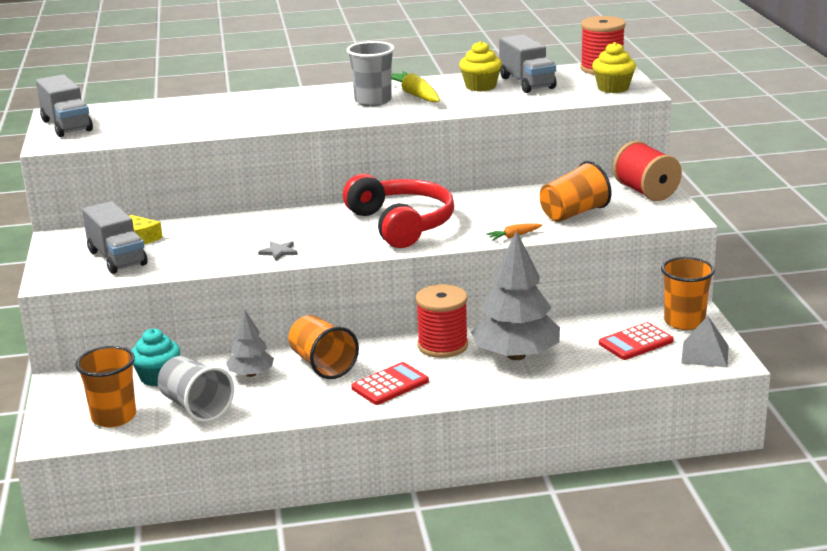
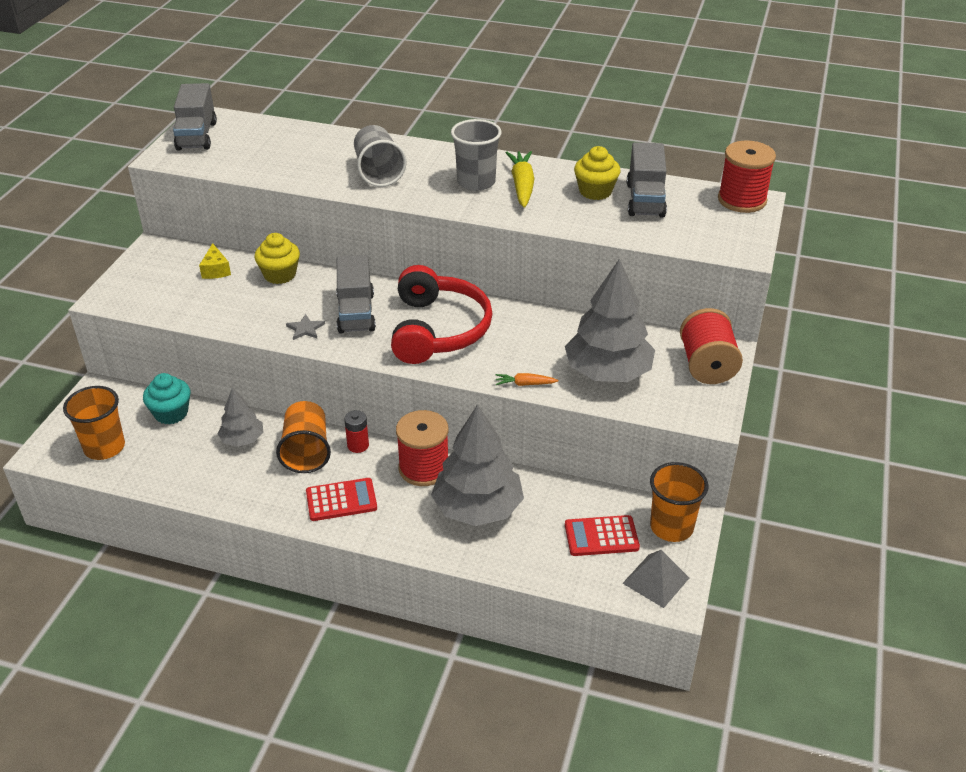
camera: 25 degrees right, 15 degrees up
grey truck [82,201,147,274] -> grey truck moved to [336,255,376,334]
grey cup [158,356,234,422] -> grey cup moved to [354,125,407,187]
orange cup [540,161,612,222] -> grey tree [565,259,655,382]
yellow cupcake [592,42,636,93] -> yellow cupcake moved to [254,233,300,284]
none -> red battery [344,410,369,453]

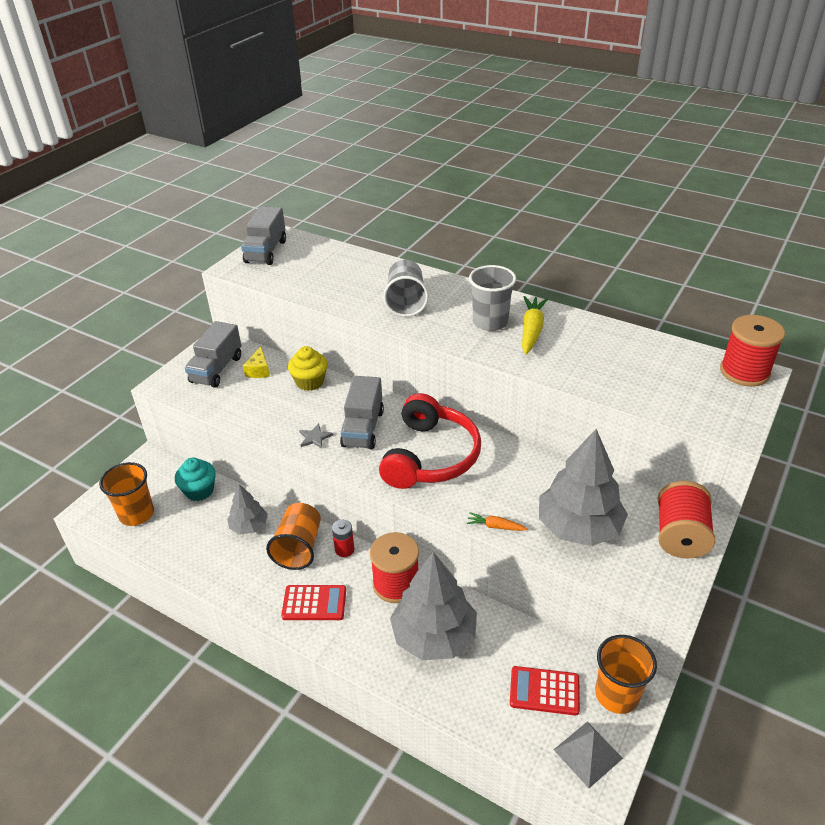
camera: 15 degrees right, 0 degrees up
yellow cupcake [574,146,621,200] -> none
grey truck [627,142,667,217] -> grey truck moved to [185,321,242,388]

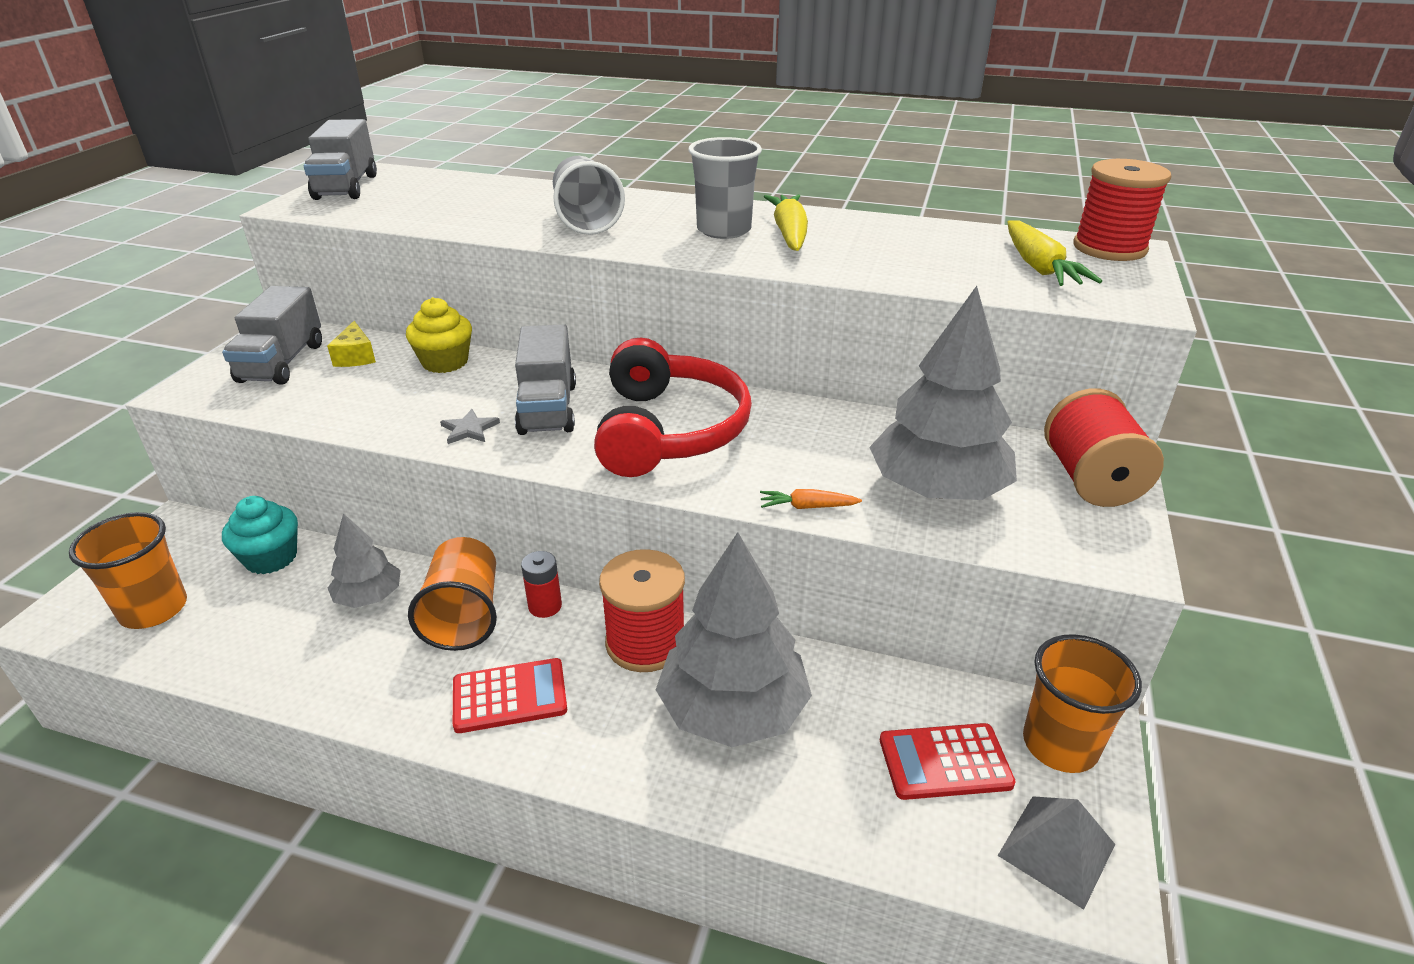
camera: 15 degrees left, 5 degrees down
none -> yellow carrot [1007,221,1102,286]

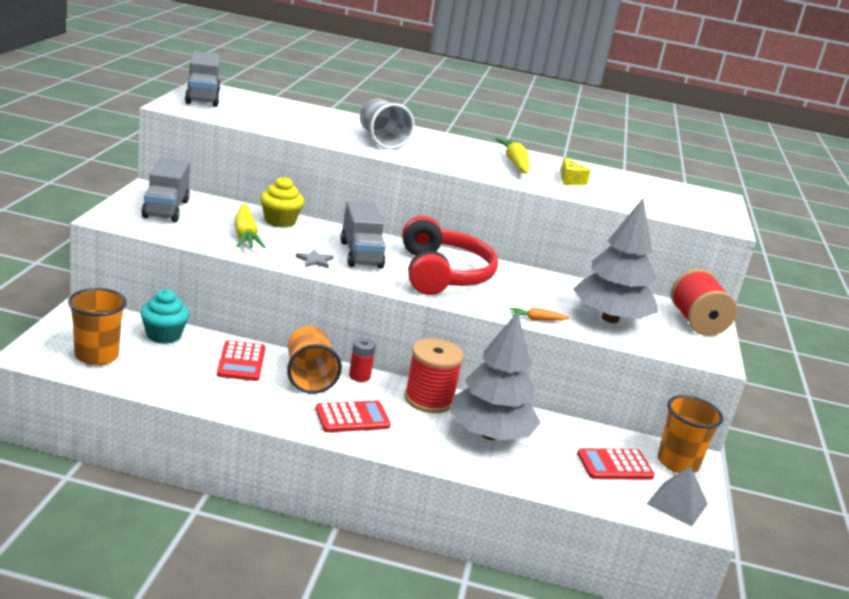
camera: 10 degrees left, 10 degrees down
yellow cheese [327,321,376,367] -> yellow cheese moved to [560,157,591,185]
grey tree [328,513,401,608] -> red calculator [217,340,265,381]
grey cup [688,137,762,239] -> none
yellow carrot [1007,221,1102,286] -> yellow carrot moved to [234,204,266,248]
red spool [1074,159,1172,261] -> none

